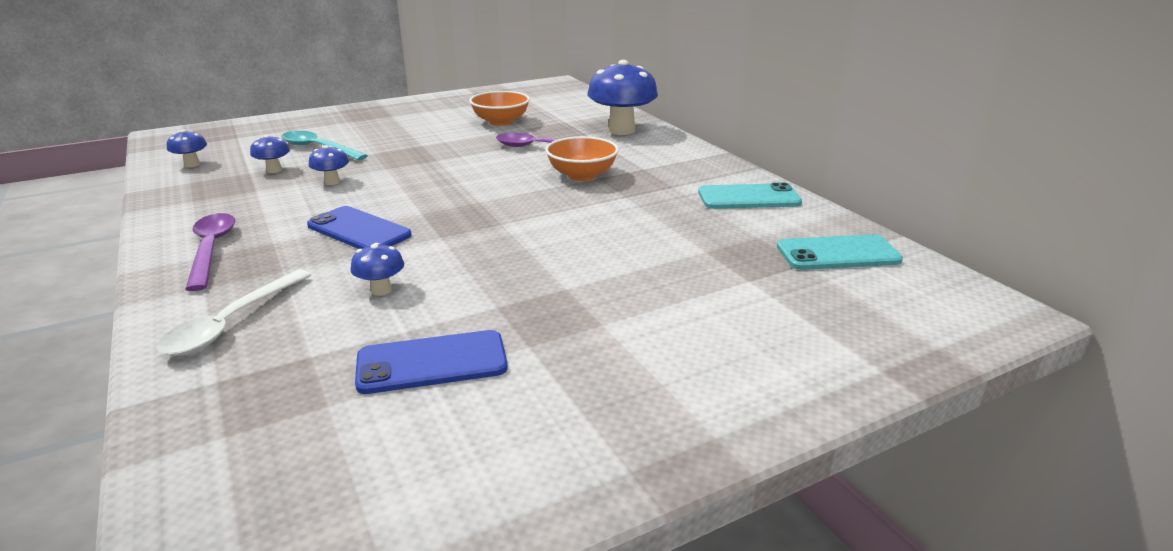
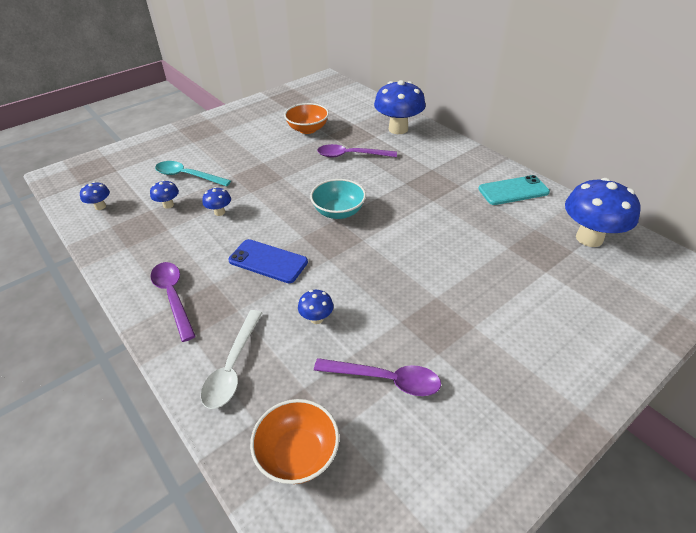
camera: 10 degrees left, 15 degrees up
blue phone [355,330,508,394] -> purple spoon [314,358,441,396]
orange bowl [545,136,619,181] -> orange bowl moved to [250,399,339,484]
turquoise phone [777,235,903,270] -> blue mushroom [565,178,641,247]
none -> turquoise bowl [310,179,366,219]

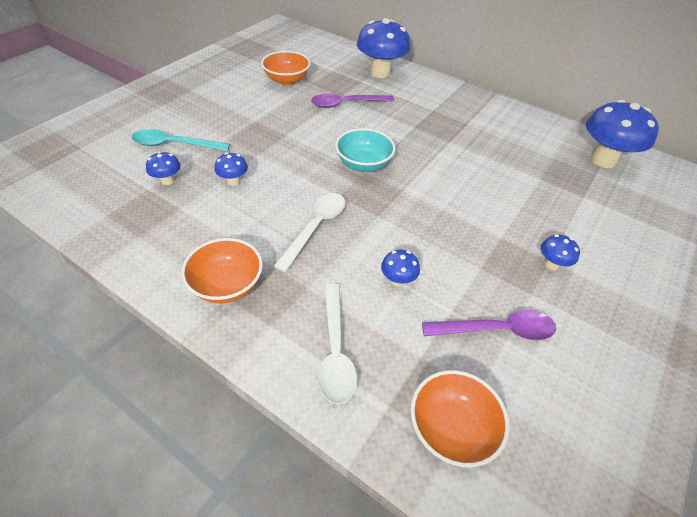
camera: 20 degrees left, 5 degrees up
blue mushroom [80,182,110,210] -> blue mushroom moved to [541,235,580,270]
purple spoon [150,262,196,342] -> orange bowl [181,238,263,303]
blue phone [228,239,308,283] -> white spoon [274,193,345,272]
turquoise phone [478,175,550,205] -> none

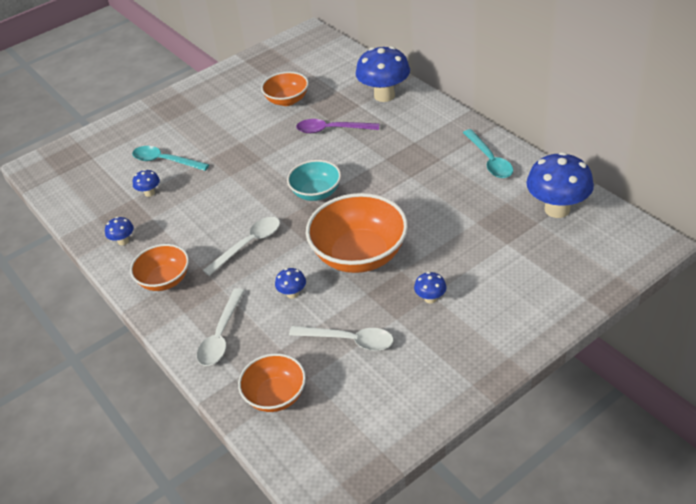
camera: 25 degrees right, 5 degrees down
blue mushroom [215,153,248,186] -> blue mushroom moved to [105,217,134,245]
purple spoon [422,310,556,340] -> white spoon [289,326,394,351]
none -> orange bowl [306,193,408,273]
none -> turquoise spoon [463,129,513,178]

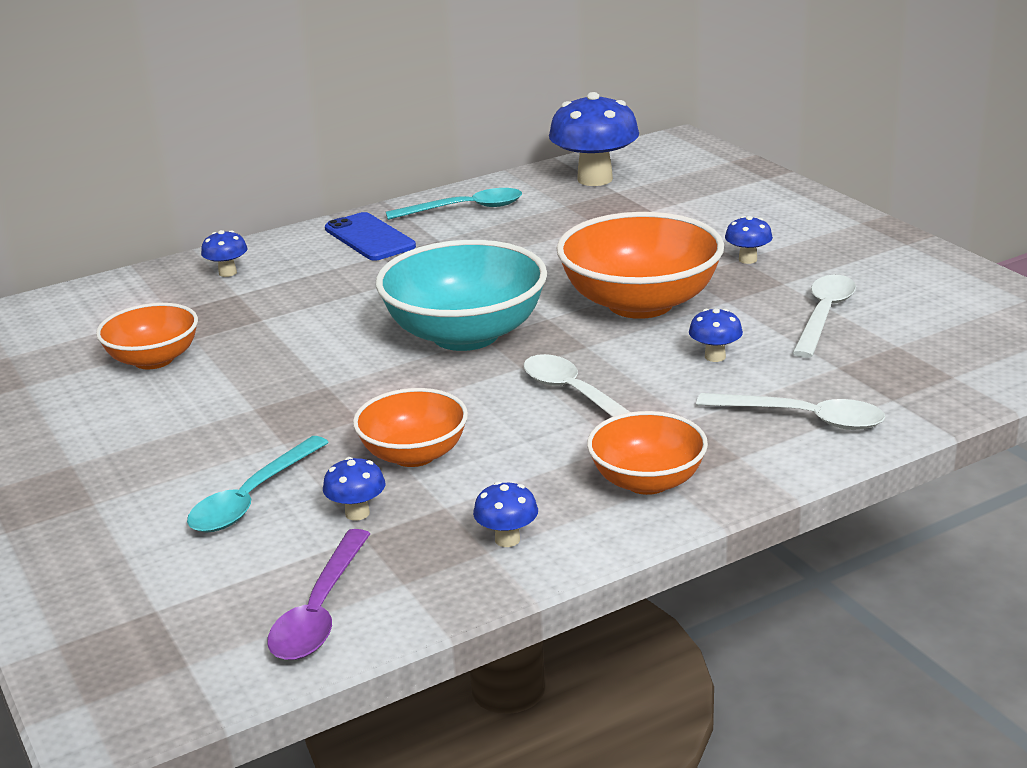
camera: 85 degrees left, 15 degrees down
orange bowl [238,353,306,412] -> orange bowl moved to [353,388,468,467]
turquoise bowl [287,160,341,201] -> turquoise bowl [376,240,547,351], size x1.71
purple spoon [296,119,379,133] -> purple spoon moved to [267,529,370,660]
blue mushroom [356,46,410,102] -> blue mushroom [201,230,247,277], size x0.46
none -> blue phone [325,212,416,261]

